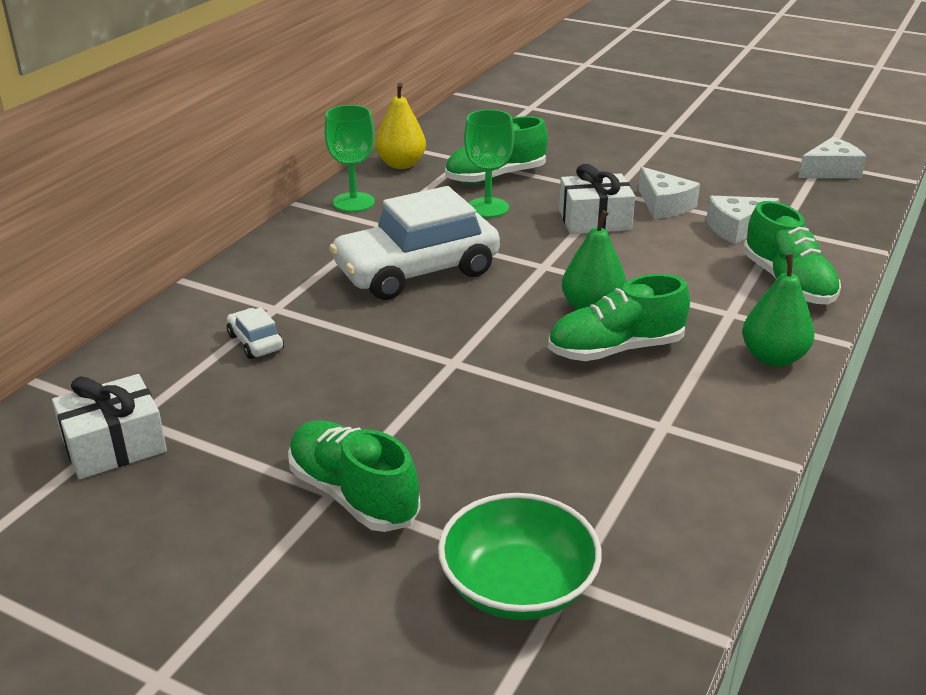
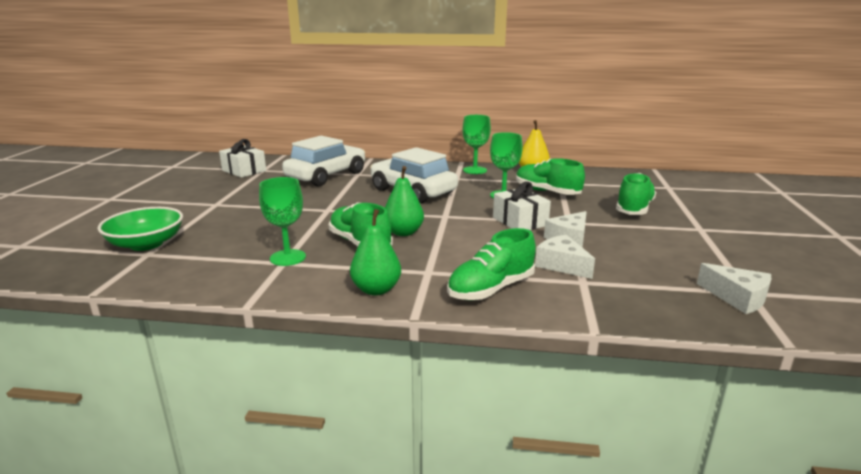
camera: 70 degrees right, 10 degrees down
white car [227,307,284,359] -> white car [282,136,365,186], size x2.42
green shoe [288,420,421,532] -> green shoe moved to [616,173,656,215]
none -> green goblet [259,177,306,266]

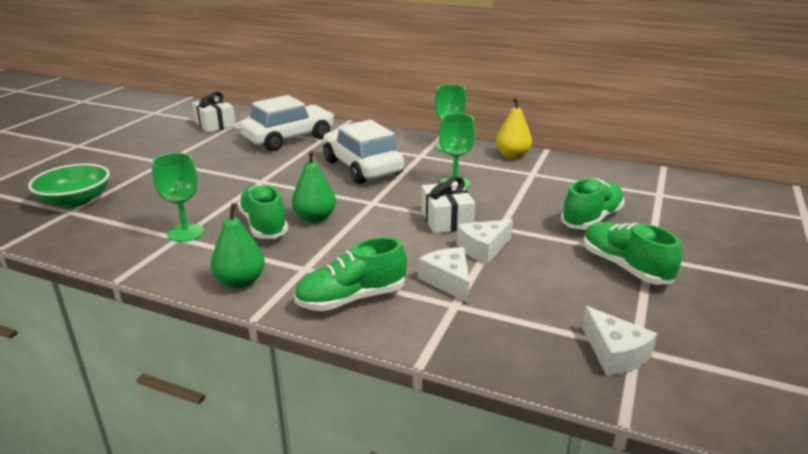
camera: 15 degrees right, 5 degrees up
green shoe [516,158,585,195] -> green shoe moved to [583,222,682,285]

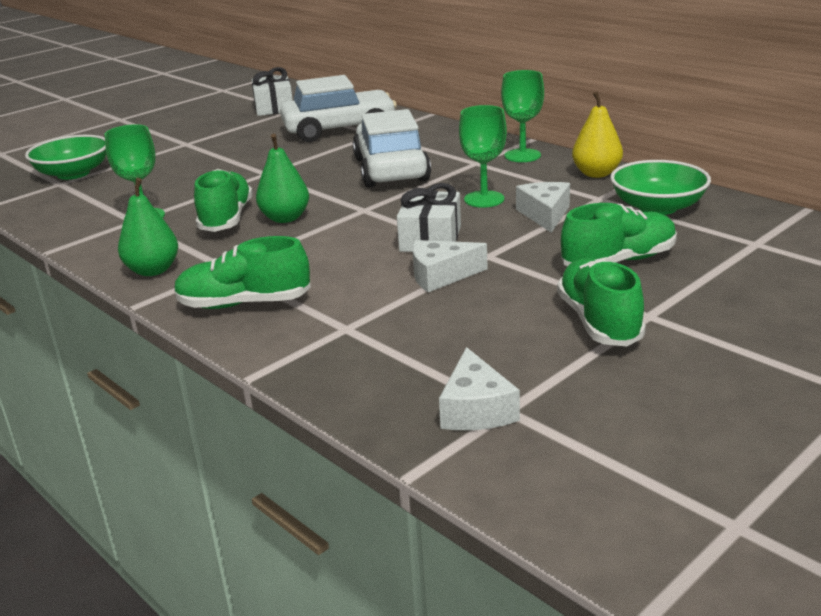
camera: 25 degrees right, 0 degrees up
white cheese [418,247,469,303] -> white cheese moved to [516,182,570,233]
none -> green bowl [610,160,711,215]

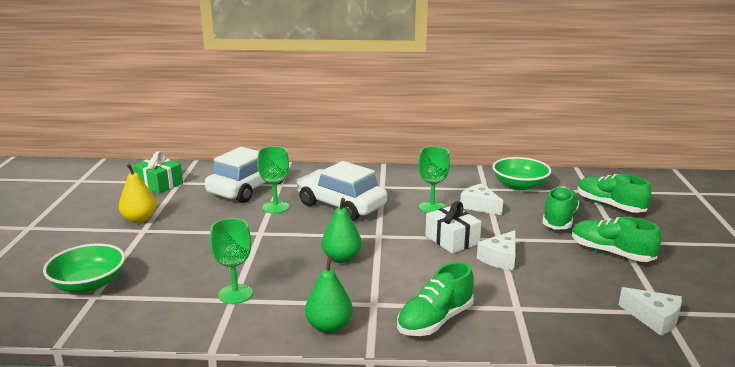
camera: 45 degrees left, 5 degrees down
green shoe [194,169,253,232] -> green shoe moved to [577,174,651,213]
white gift [251,67,293,116] -> green gift [133,151,183,194]
green goblet [501,70,544,162] -> green goblet moved to [257,146,289,213]
yellow pear [572,91,623,178] -> yellow pear moved to [119,164,157,223]

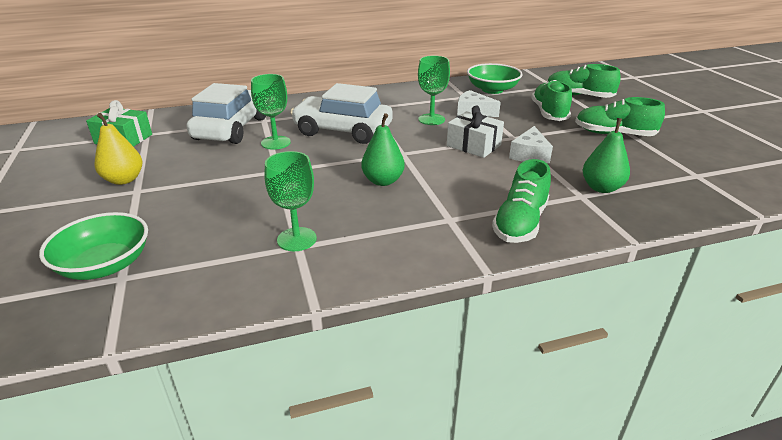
camera: 20 degrees left, 10 degrees up
green pear [305,256,353,334] -> green pear moved to [583,118,630,193]
white cheese [619,287,682,336] -> none

